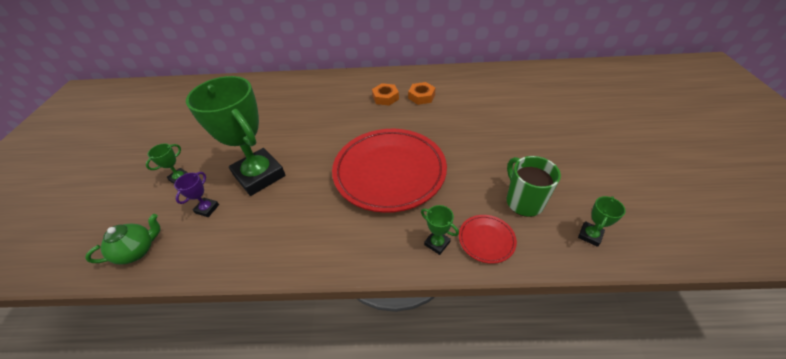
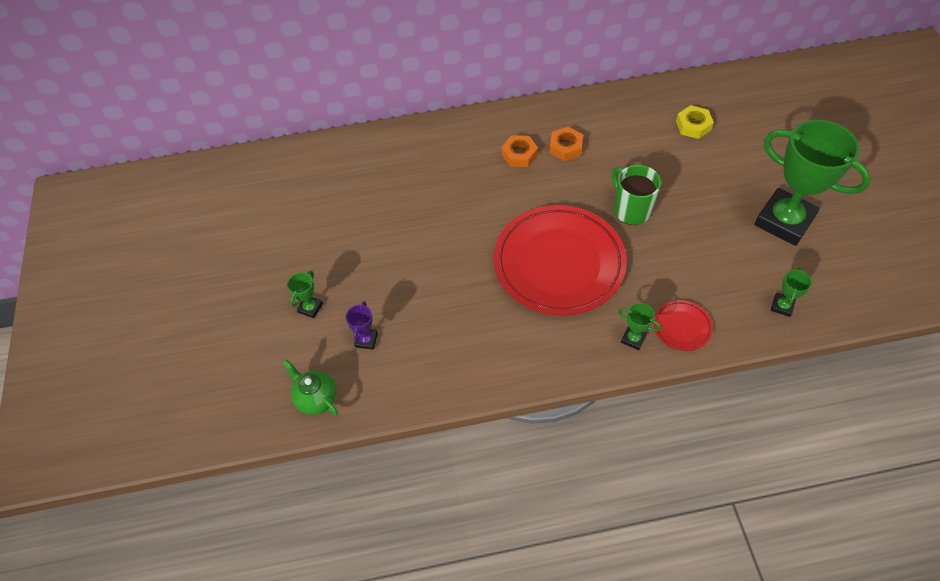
camera: 10 degrees left, 10 degrees up
green teapot [85,214,161,265] -> green teapot turned 90 degrees counterclockwise [282,359,338,416]
green trophy [186,76,285,196] -> green trophy moved to [754,120,871,246]
green mug [507,156,561,217] -> green mug moved to [612,165,661,225]
none -> yellow nut [676,105,714,139]

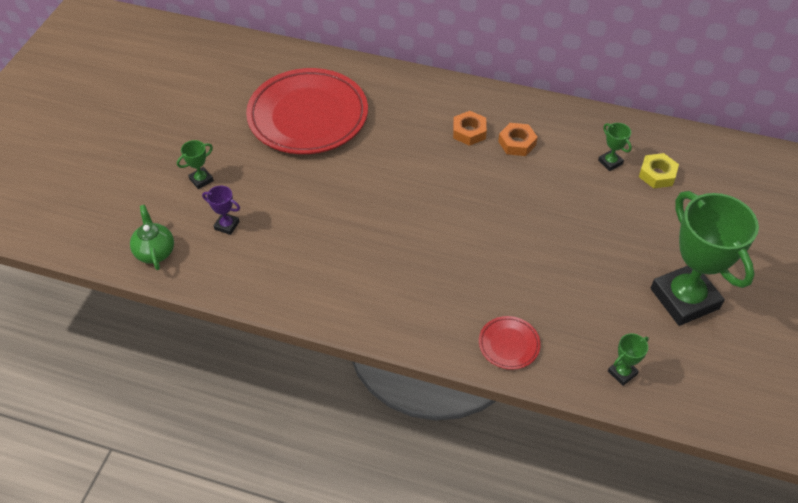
camera: 25 degrees right, 5 degrees down
purple trophy [346,301,378,350] -> purple trophy turned 75 degrees clockwise [202,186,240,235]
red plate [494,205,627,315] -> red plate moved to [246,68,368,154]
green mug [612,165,661,225] -> none
green trophy [618,303,661,350] -> green trophy moved to [598,123,632,171]

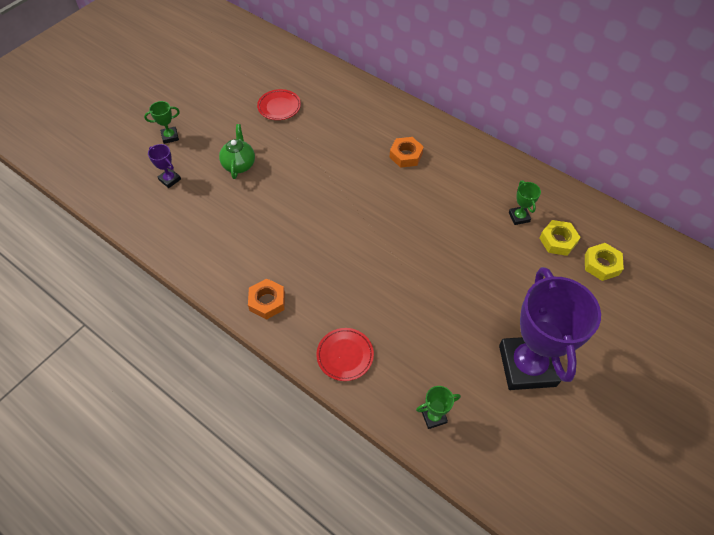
camera: 20 degrees right, 5 degrees up
green teapot [130,205,174,270] -> green teapot moved to [219,124,255,179]
red plate [246,68,368,154] -> red plate [257,89,301,120], size x0.42
orange nut [498,123,538,156] -> orange nut moved to [248,279,285,319]
green trophy [651,191,759,326] -> purple trophy [499,267,601,390]
none -> yellow nut [585,243,624,281]

